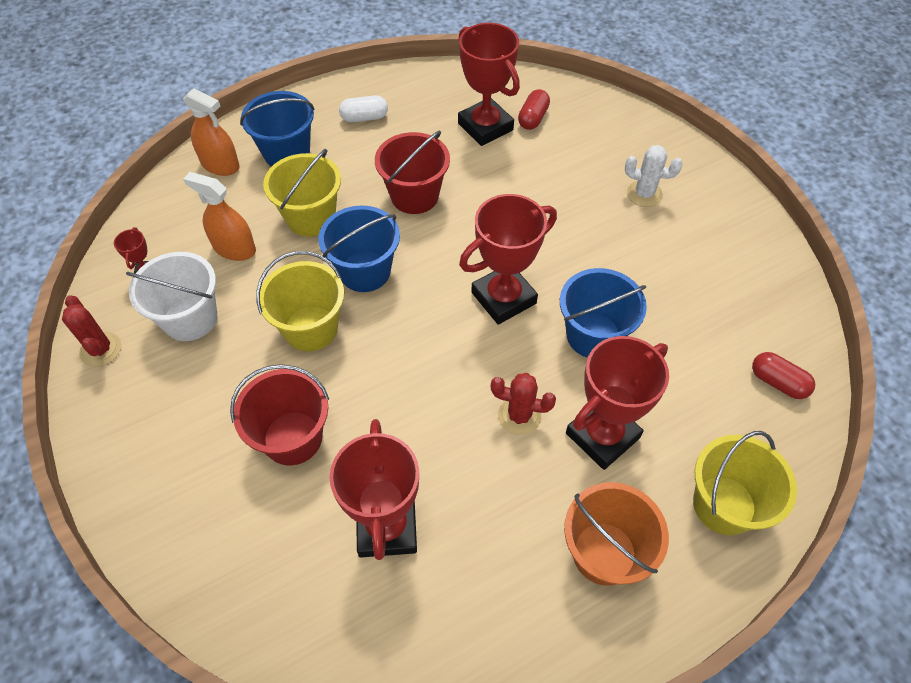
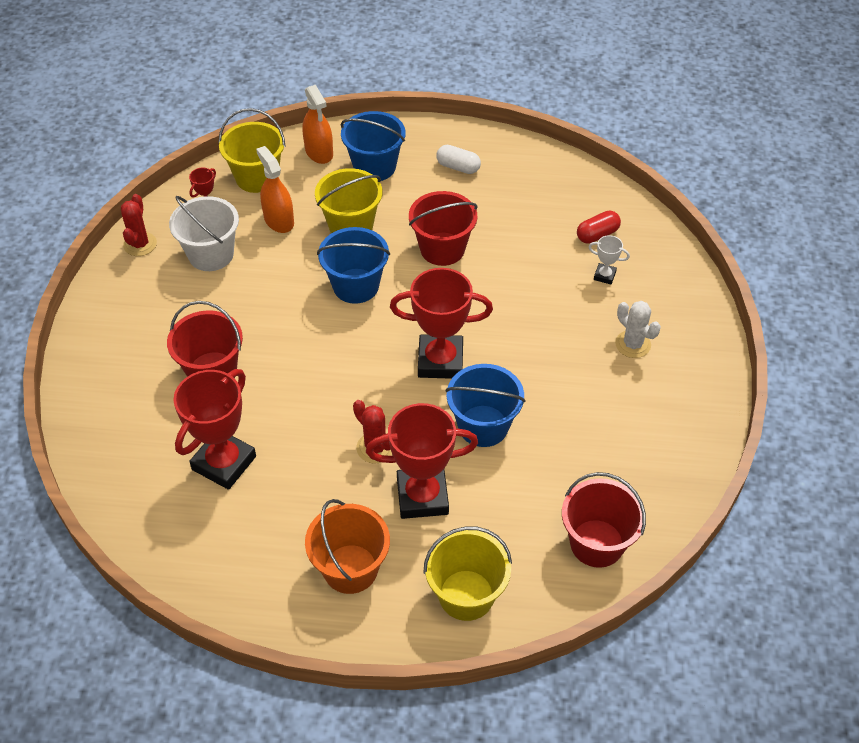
camera: 35 degrees right, 5 degrees down
yellow bucket [256,251,344,351] -> yellow bucket moved to [218,108,286,193]
red trophy [458,23,520,146] -> none
red capsule [752,352,815,399] -> red bucket [562,472,646,568]
none -> white trophy [589,235,630,284]

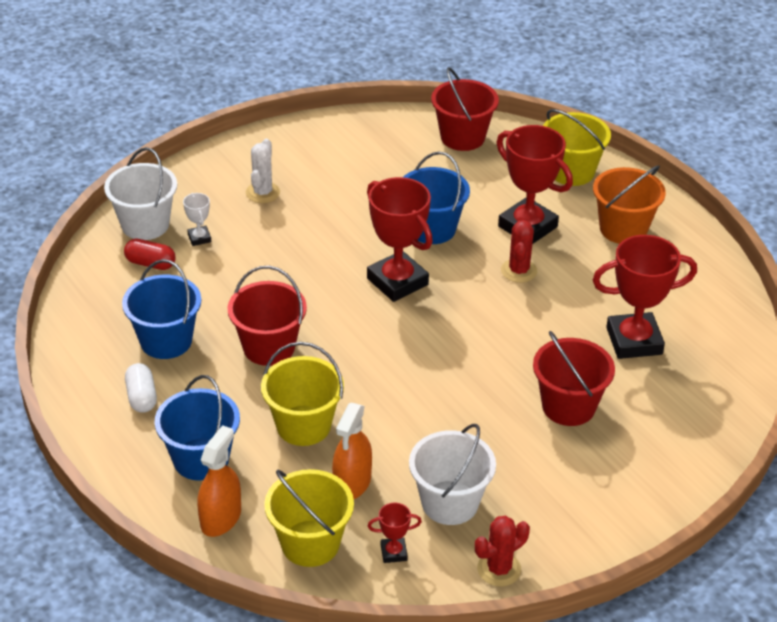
camera: 130 degrees left, 10 degrees down
blue bucket [317,227,390,304] -> blue bucket moved to [122,259,201,359]
none -> white bucket [104,147,177,240]

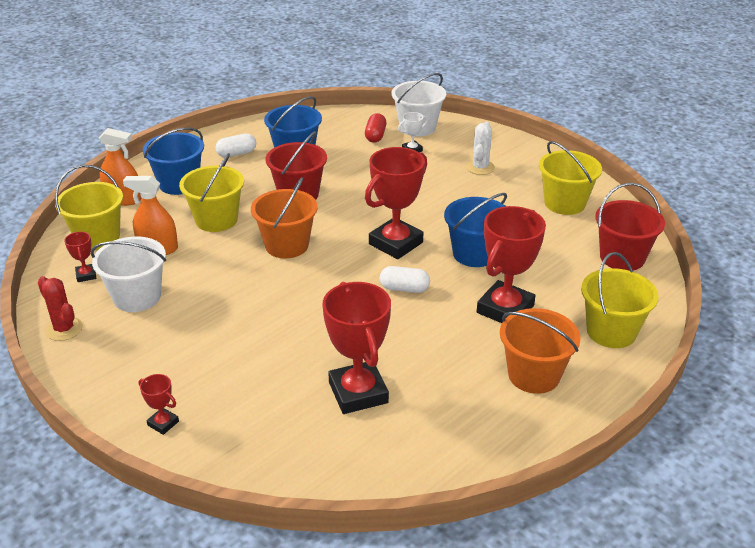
camera: 80 degrees right, 5 degrees down
white cactus [246,139,280,203] -> white cactus turned 75 degrees counterclockwise [466,122,495,175]
red cactus [501,220,537,283] -> none
red bucket [533,331,615,426] -> none
none -> red trophy [139,374,179,435]
none -> orange bucket [251,177,318,258]
none -> white capsule [380,266,430,293]
none -> yellow bucket [539,141,602,215]

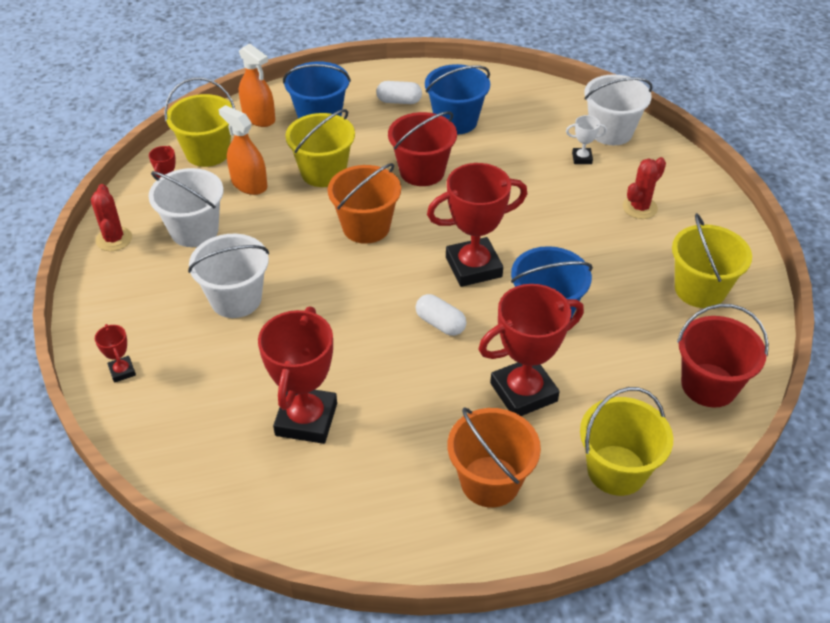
camera: 30 degrees right, 10 degrees up
red capsule [365,113,386,143] -> none
white cactus [466,122,495,175] -> red cactus [623,157,666,219]
none -> white bucket [188,234,269,318]

